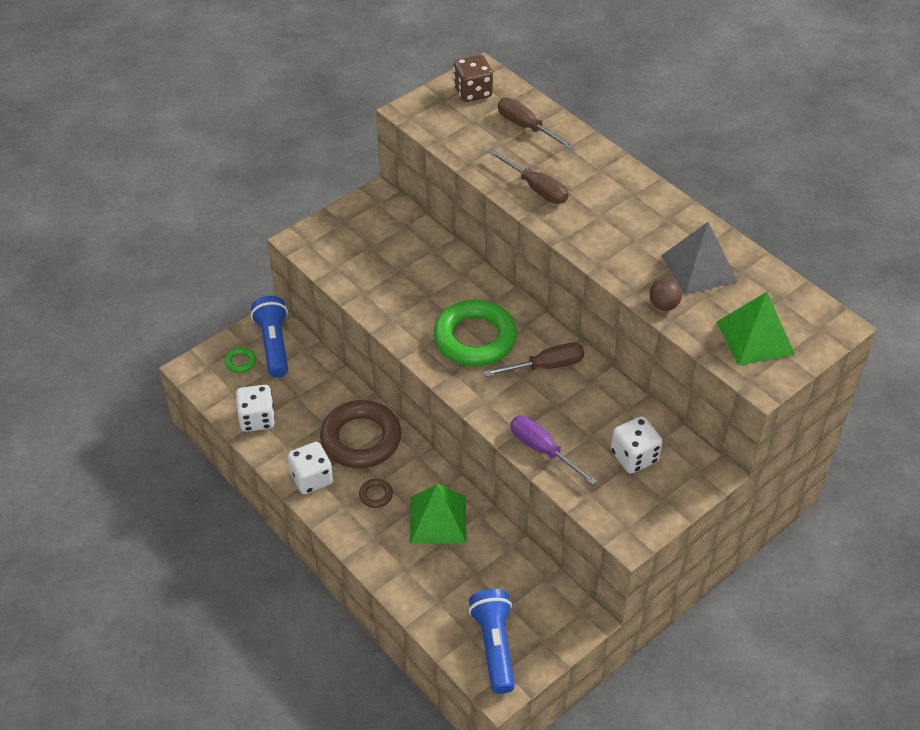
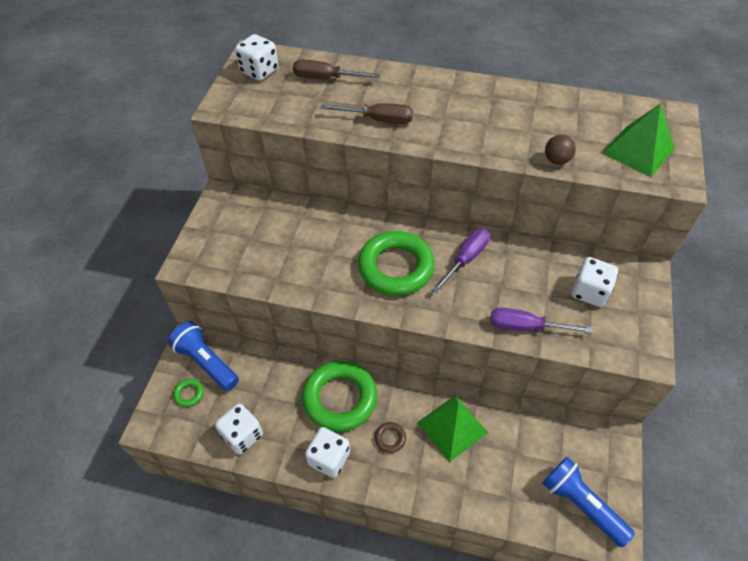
camera: 35 degrees left, 5 degrees up
brown ring [320,400,401,468] -> green ring [302,360,377,432]
brown dice [453,55,493,102] -> white dice [235,34,278,81]
brown screwdriver [484,343,584,377] -> purple screwdriver [432,228,490,293]
grey pyramid [661,222,738,295] -> none

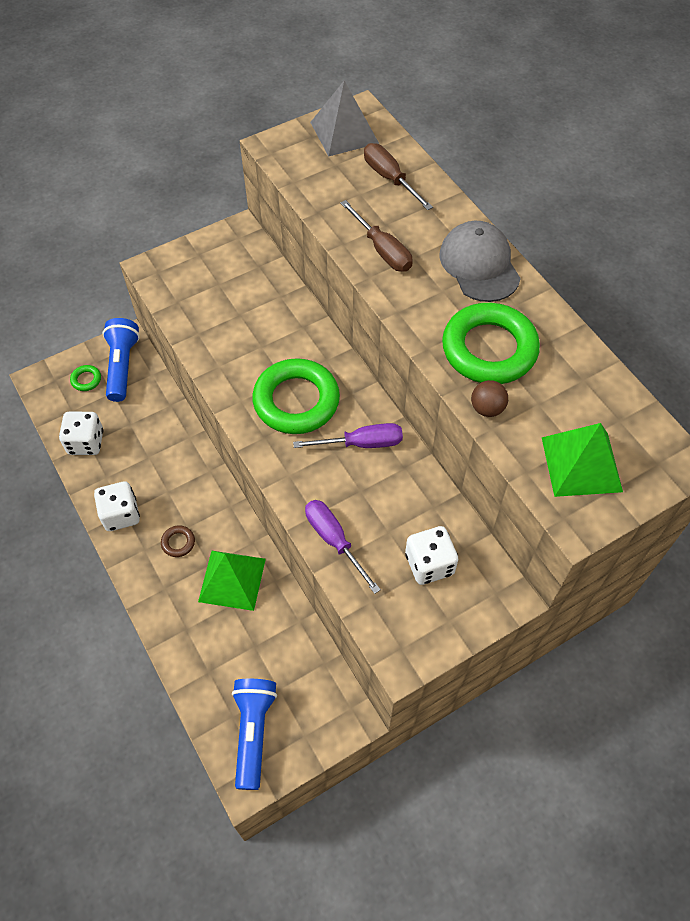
camera: 45 degrees right, 5 degrees up
white dice [235,34,278,81] -> grey pyramid [310,80,379,157]
green ring [302,360,377,432] -> green ring moved to [442,303,540,384]
none -> grey cap [440,221,521,302]

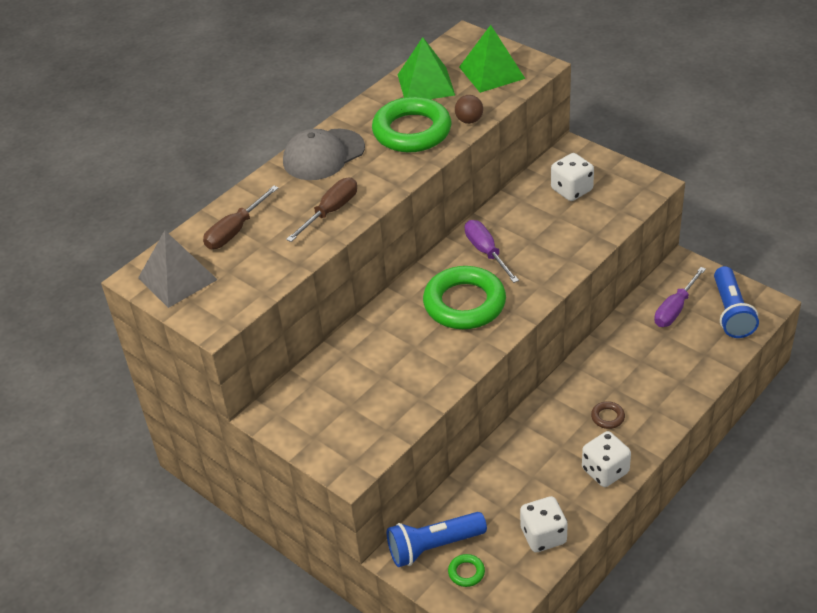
camera: 105 degrees left, 15 degrees down
green pyramid [198,551,266,611] -> green pyramid moved to [398,37,455,99]
blue flashlight [232,679,277,790] -> blue flashlight turned 75 degrees counterclockwise [714,266,759,338]
purple screwdriver [305,500,381,594] -> purple screwdriver moved to [654,267,706,327]

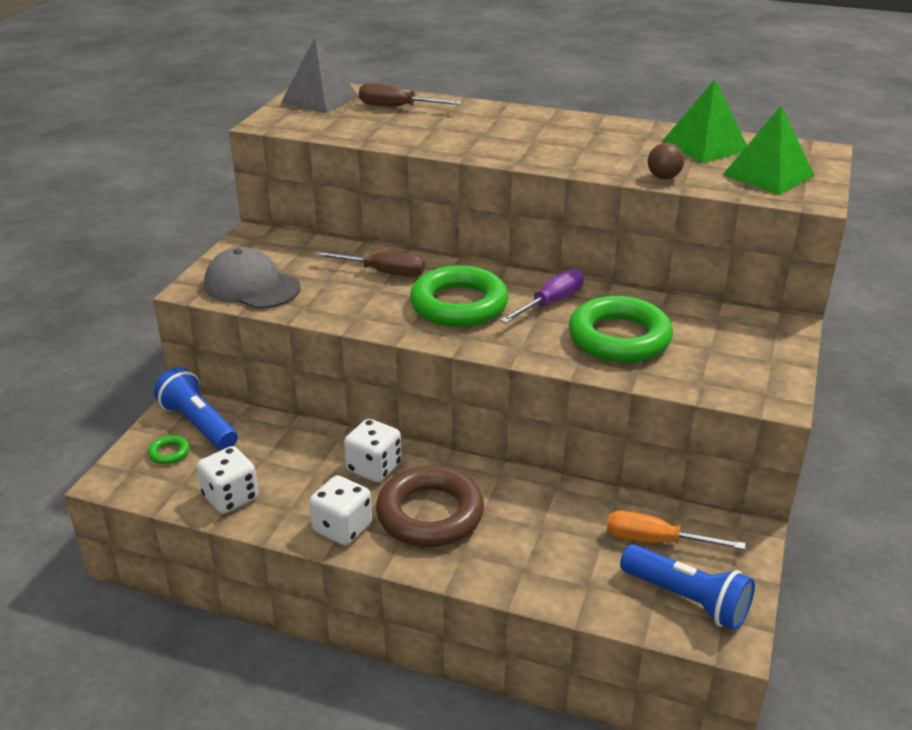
camera: 65 degrees right, 10 degrees down
grey cap [283,129,365,180] -> grey cap moved to [204,247,300,309]
brown screwdriver [286,178,357,242] -> brown screwdriver moved to [314,251,425,277]
green ring [372,97,451,152] -> green ring moved to [569,296,673,363]
white dice [551,153,594,201] -> white dice moved to [344,419,402,482]
brown ring [591,401,625,429] -> brown ring [376,466,484,547], size x2.46
purple screwdriver [654,267,706,327] -> orange screwdriver [607,511,746,550]
blue flashlight [714,266,759,338] -> blue flashlight turned 120 degrees counterclockwise [620,544,755,630]

